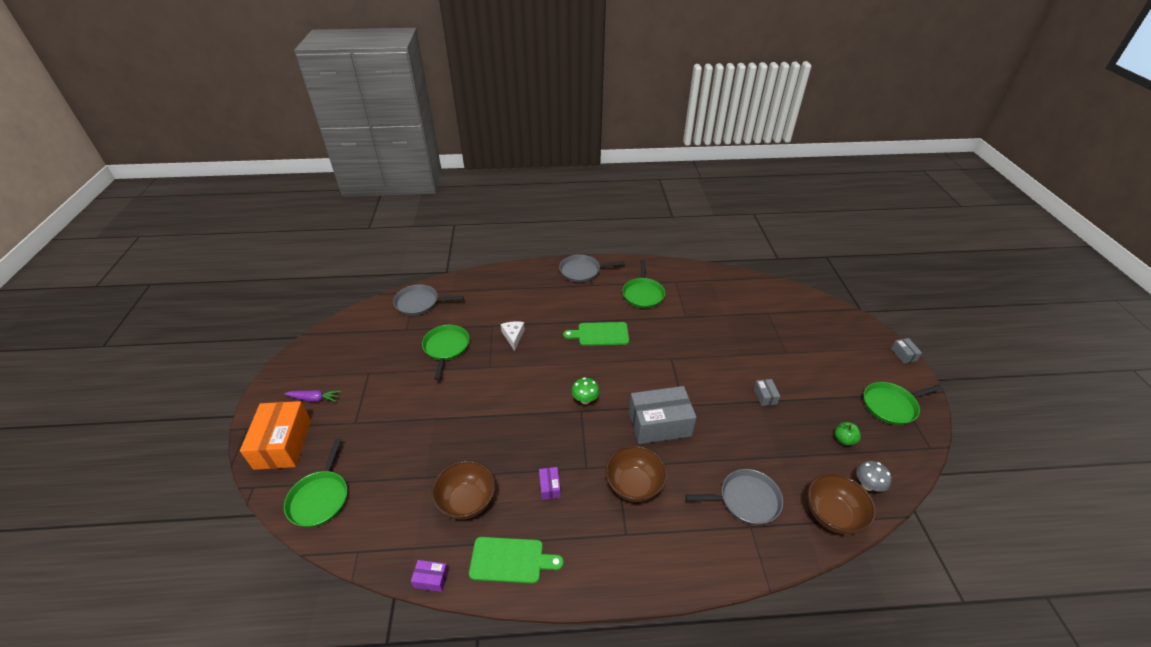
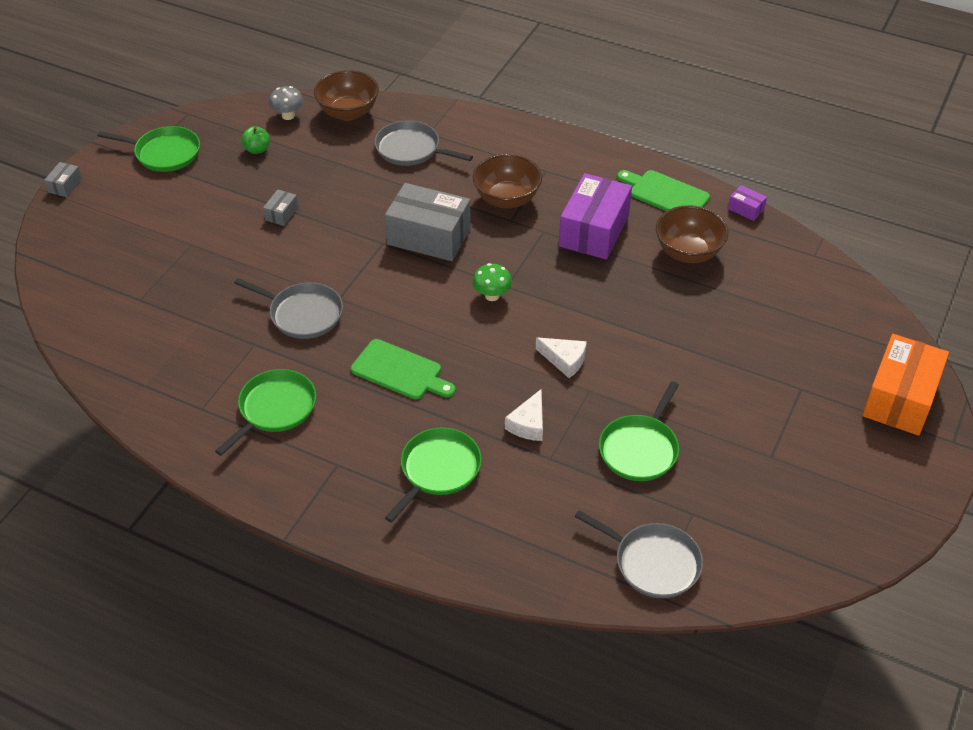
camera: 150 degrees left, 5 degrees up
purple carrot [284,390,341,402] -> none
green pan [284,438,347,527] -> green pan moved to [385,428,482,522]
purple box [539,467,561,500] -> purple box [559,173,632,260], size x2.31
grey pan [559,255,625,282] -> grey pan moved to [234,278,343,339]
none -> white cheese [536,337,587,378]

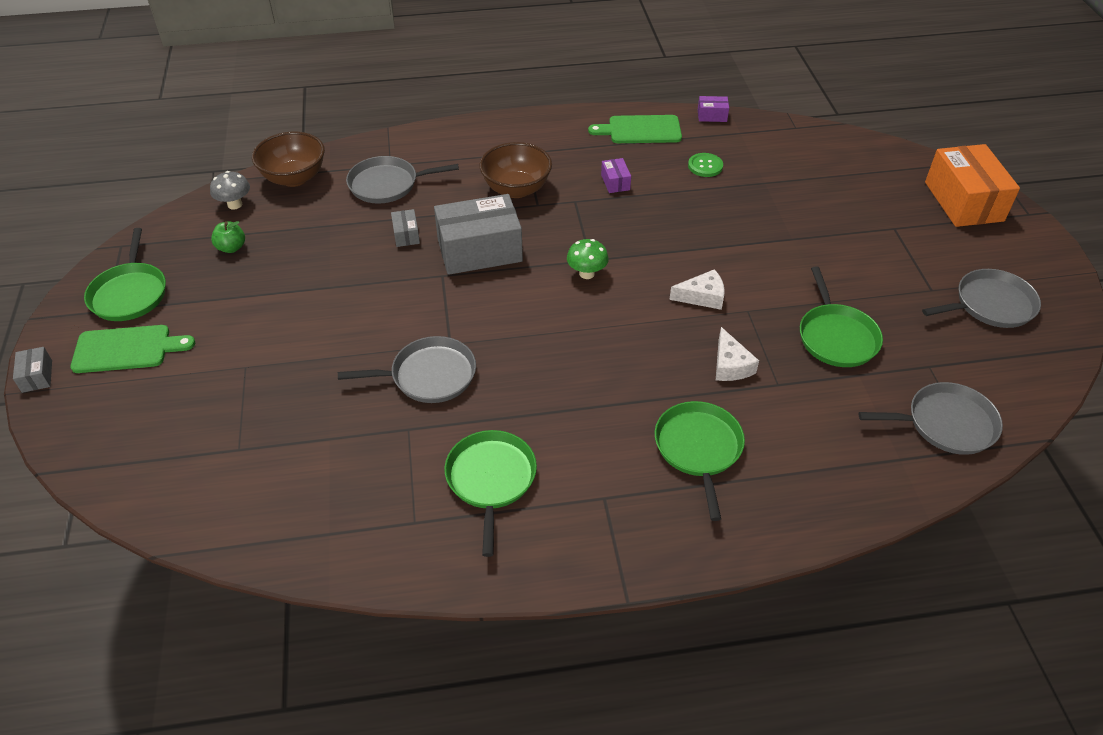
camera: 35 degrees left, 0 degrees up
green pan [97,126,200,172] -> green pan turned 105 degrees clockwise [84,228,166,321]
grey box [263,189,298,226] -> grey box moved to [391,209,420,247]
green cutting board [351,339,456,399] -> green cutting board moved to [70,325,195,373]
purple box [559,173,632,260] -> purple box [601,158,631,193], size x0.43
brown bowl [656,205,728,263] -> green button [688,153,723,177]
none -> grey pan [922,269,1041,328]

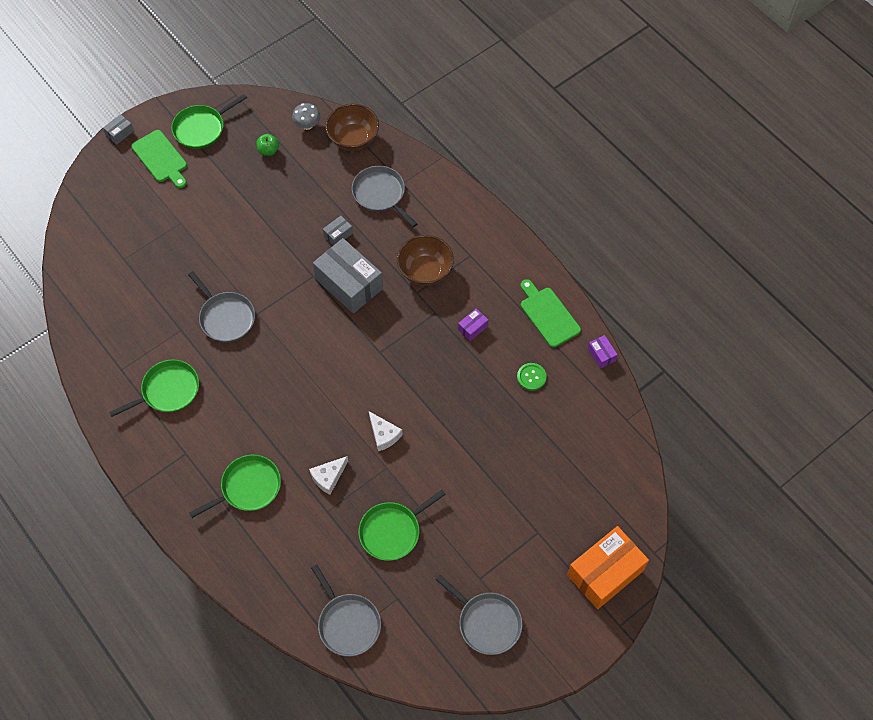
camera: 60 degrees right, 15 degrees up
green mushroom [567,239,609,279] -> none

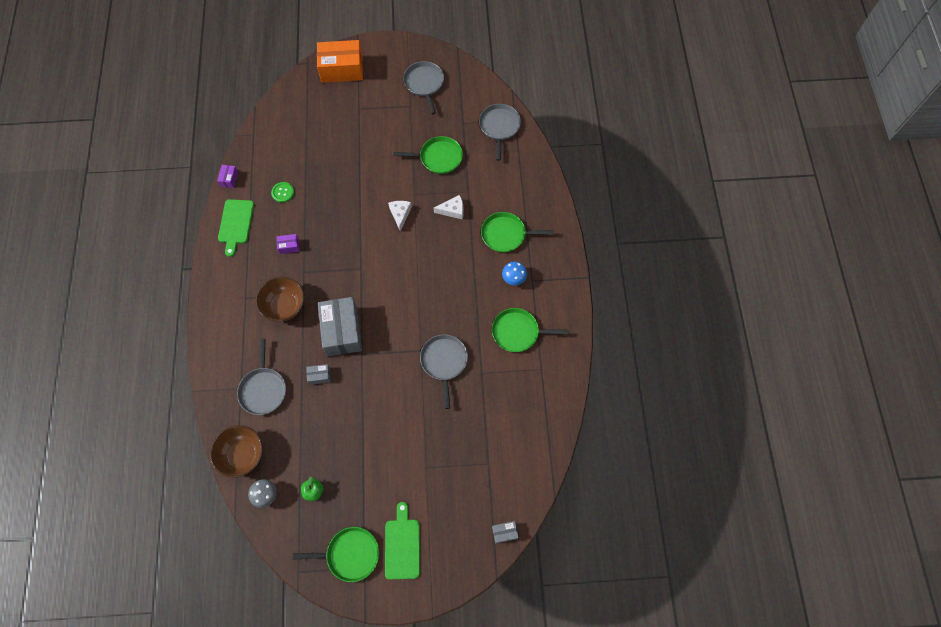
camera: 145 degrees left, 5 degrees up
grey box [103,114,134,145] -> grey box moved to [492,521,519,544]
none -> blue mushroom [502,262,527,285]

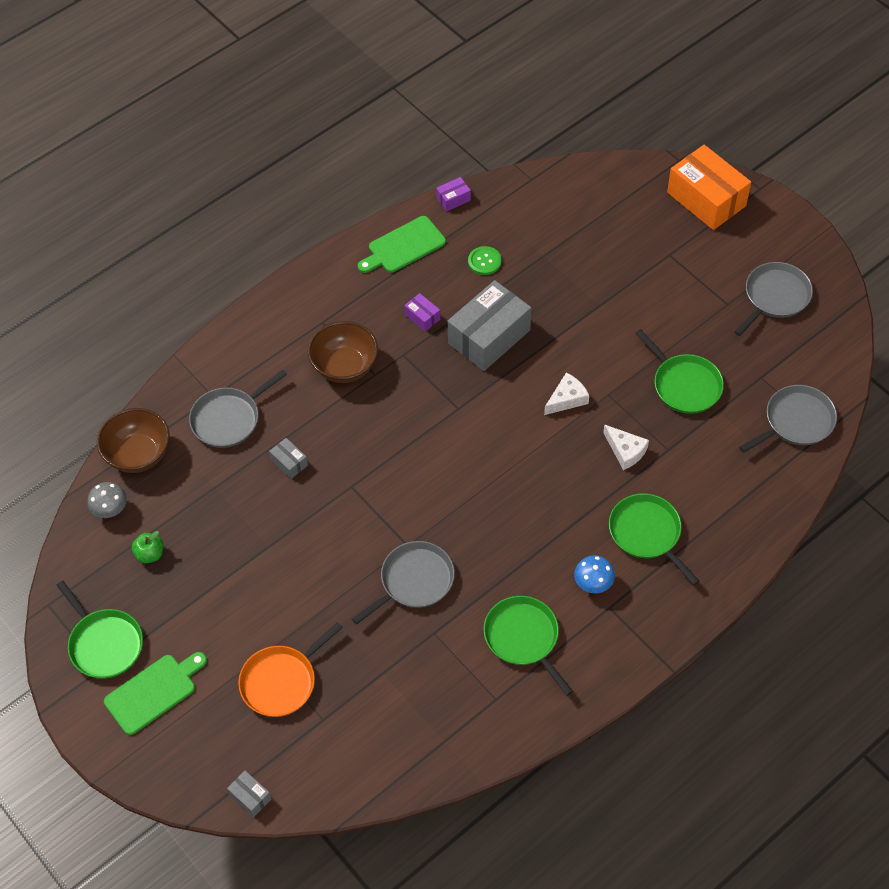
camera: 55 degrees right, 10 degrees down
grey box [318,297,362,356] -> grey box moved to [447,280,531,371]
none -> orange pan [238,622,343,717]

